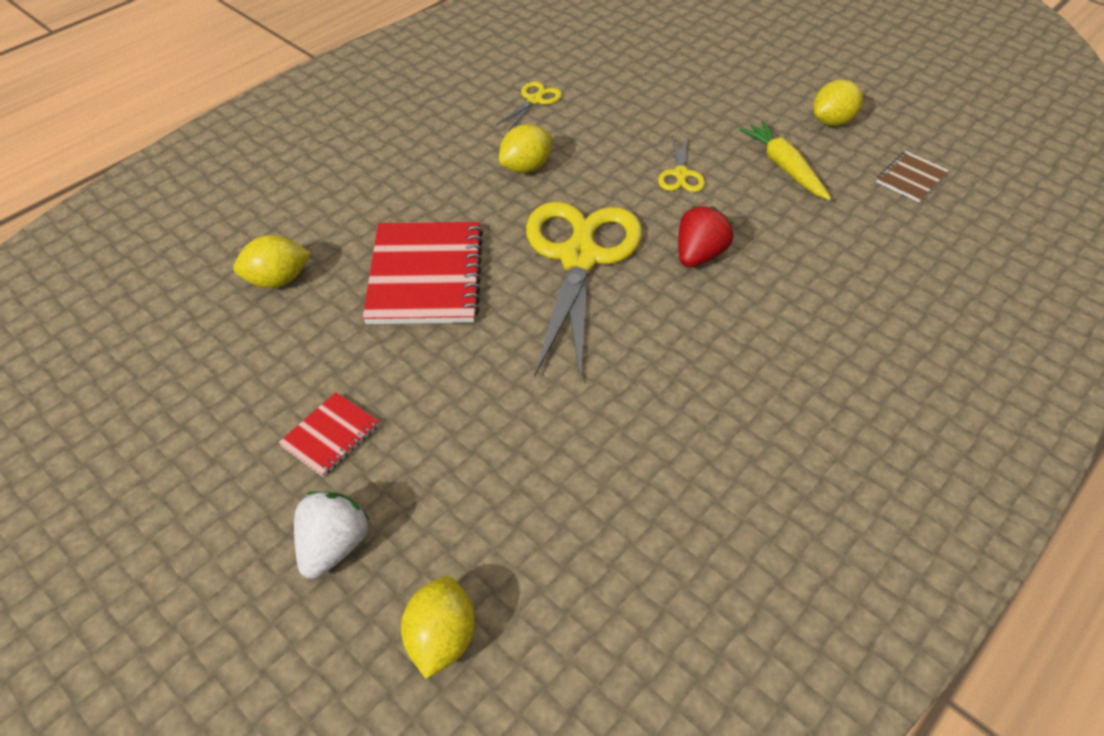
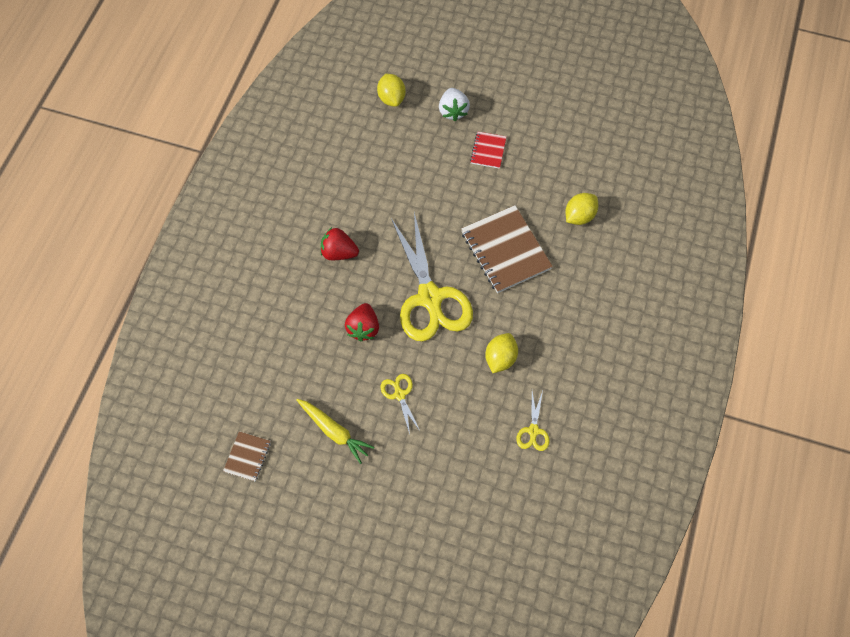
camera: 155 degrees right, 15 degrees up
red notebook [363,222,483,324] -> brown notebook [461,205,553,293]
yellow lemon [813,80,863,126] -> none
none -> red strawberry [320,227,359,260]

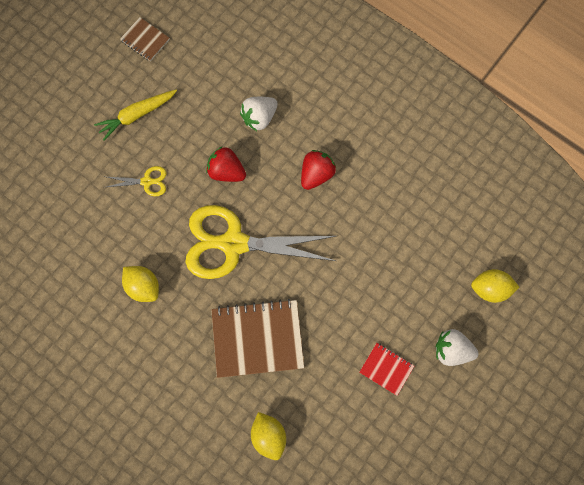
camera: 110 degrees right, 10 degrees up
yellow scissors [516,391,550,451] -> none
none -> white strawberry [240,97,278,131]

